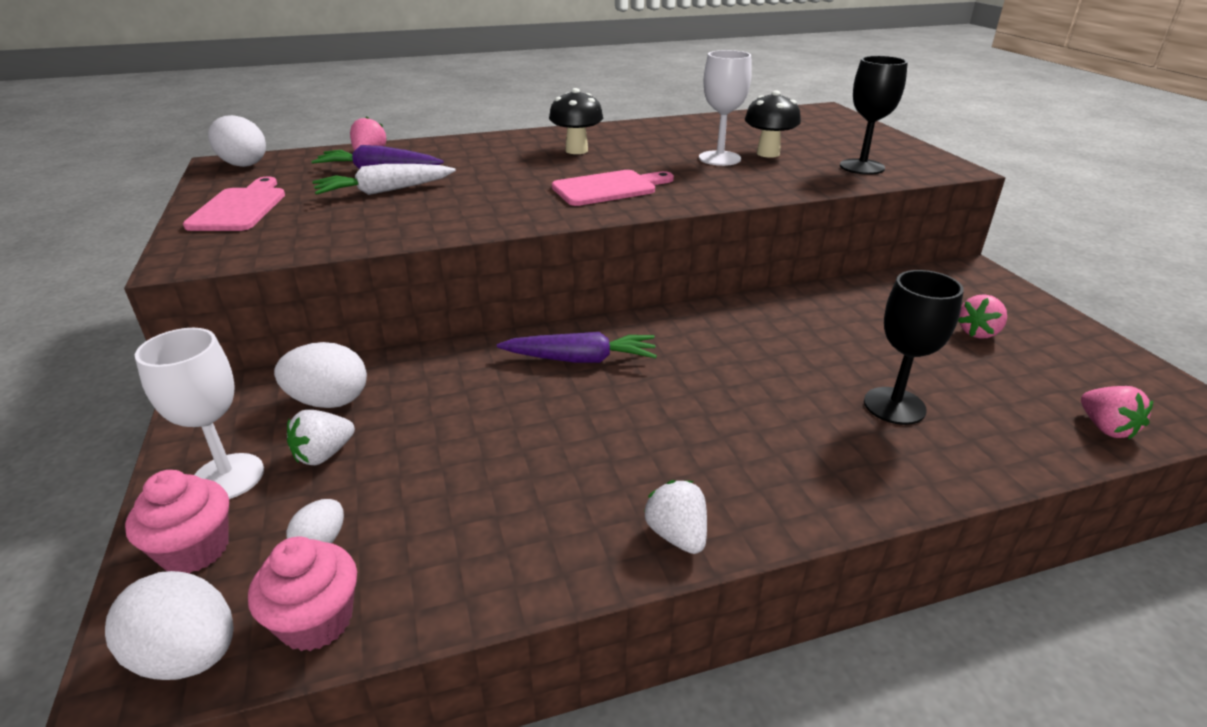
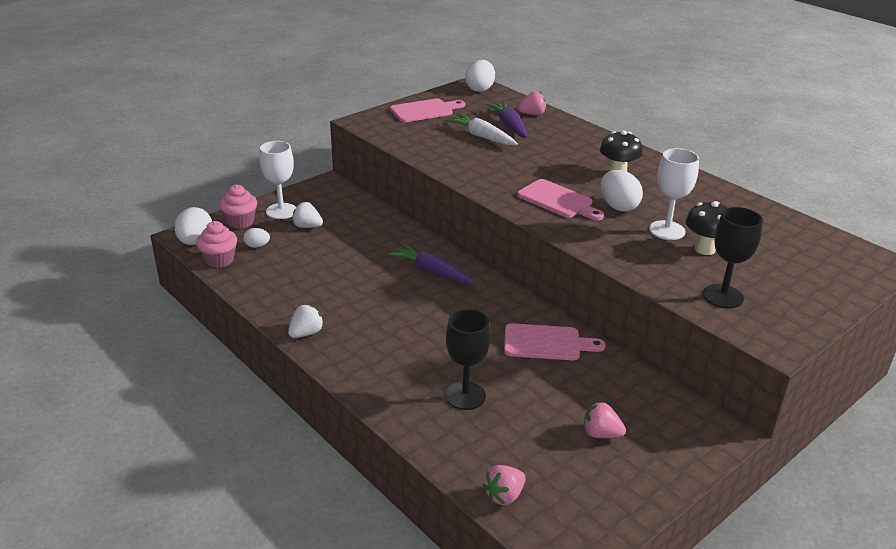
camera: 65 degrees right, 0 degrees up
white egg [274,342,367,408] -> white egg moved to [601,170,643,212]
purple carrot [497,332,657,363] -> purple carrot turned 150 degrees clockwise [388,244,475,284]
none -> pink cutting board [504,323,606,360]

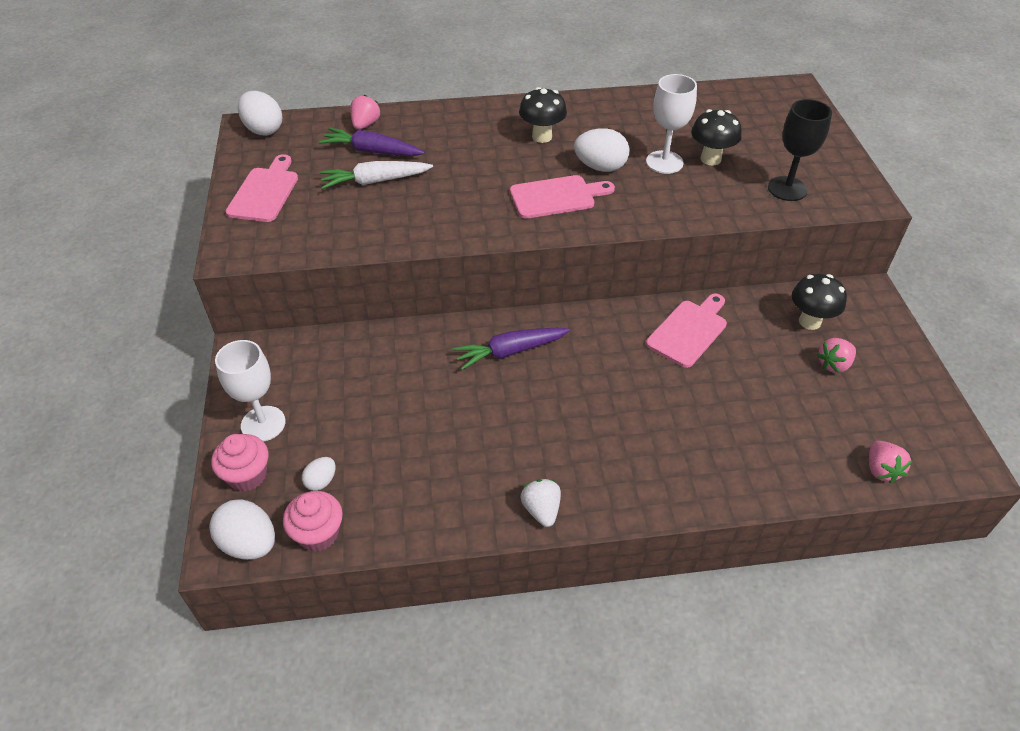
camera: 55 degrees left, 15 degrees up
white strawberry [292,202,323,228] -> none
black goblet [446,309,491,410] -> none
none -> black mushroom [792,274,847,330]

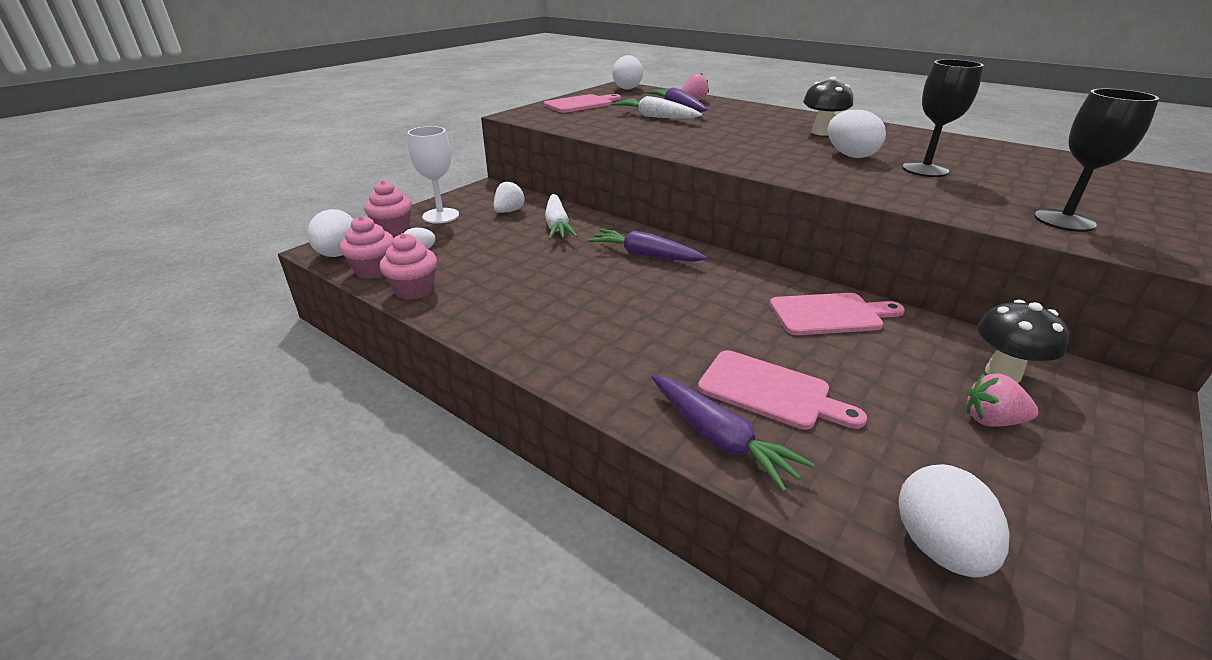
camera: 45 degrees right, 15 degrees down
pink cutting board [510,175,615,219] -> pink cutting board moved to [698,350,867,430]
white strawberry [521,479,561,527] -> white strawberry moved to [494,180,526,213]
white goblet [646,74,697,174] -> black goblet [902,59,984,177]
black mushroom [691,109,742,165] -> none
pink strawberry [869,441,912,483] -> white egg [898,464,1010,578]
none -> pink cupcake [380,233,437,300]
none -> white carrot [545,194,578,240]
none -> purple carrot [652,375,814,492]

